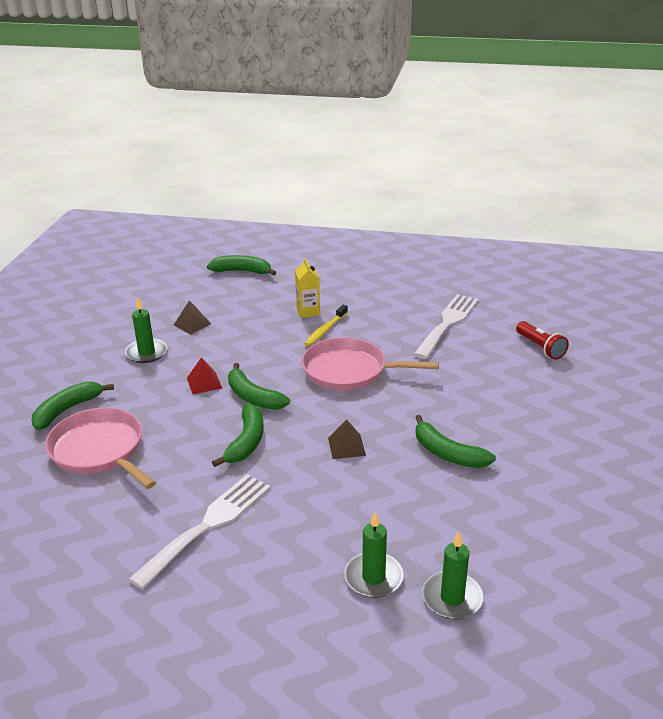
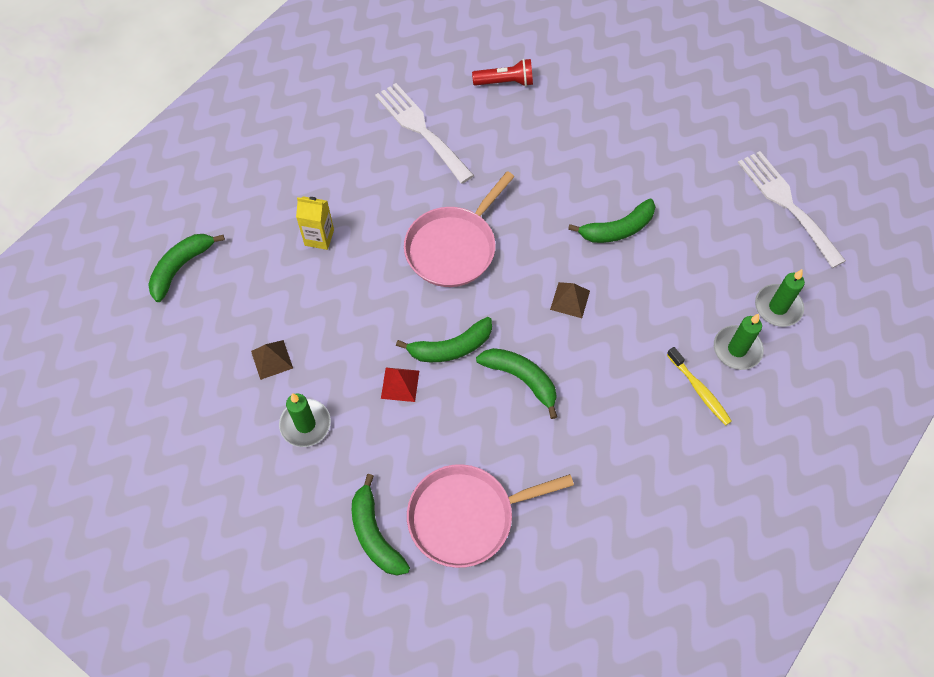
camera: 65 degrees left, 30 degrees up
white fork [129,474,271,589] -> white fork moved to [738,151,846,268]
yellow toothbrush [304,305,348,346] -> yellow toothbrush moved to [667,347,732,426]

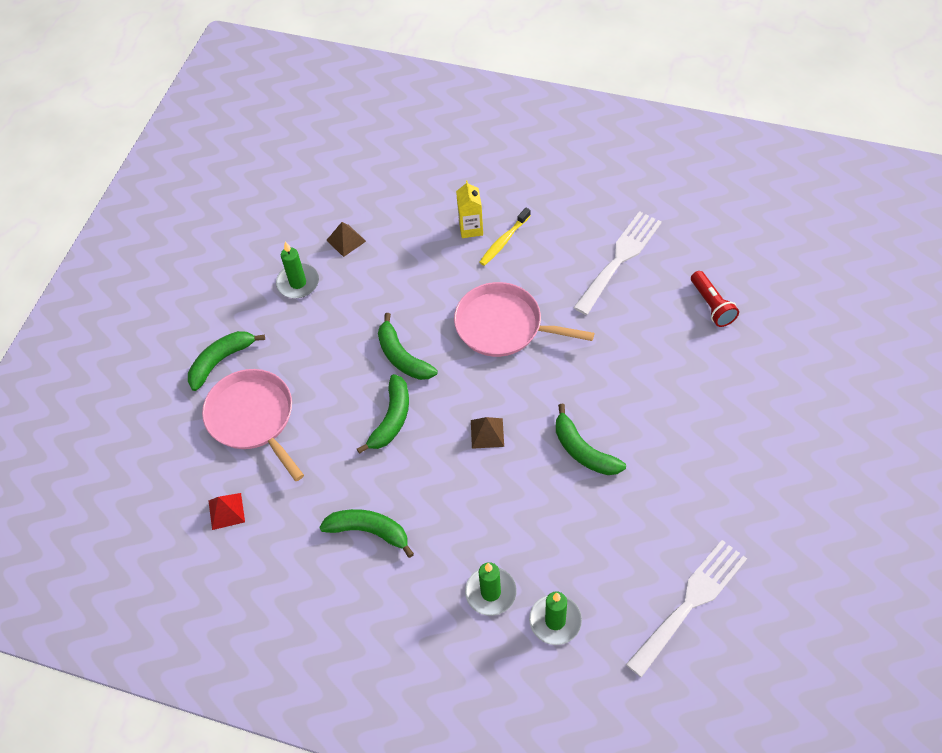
camera: 75 degrees right, 5 degrees down
green banana [148,234,225,302] -> green banana moved to [319,509,414,558]
red pyramid [381,367,419,402] -> red pyramid moved to [208,493,245,530]
yellow toothbrush [667,347,732,426] -> yellow toothbrush moved to [479,208,531,266]

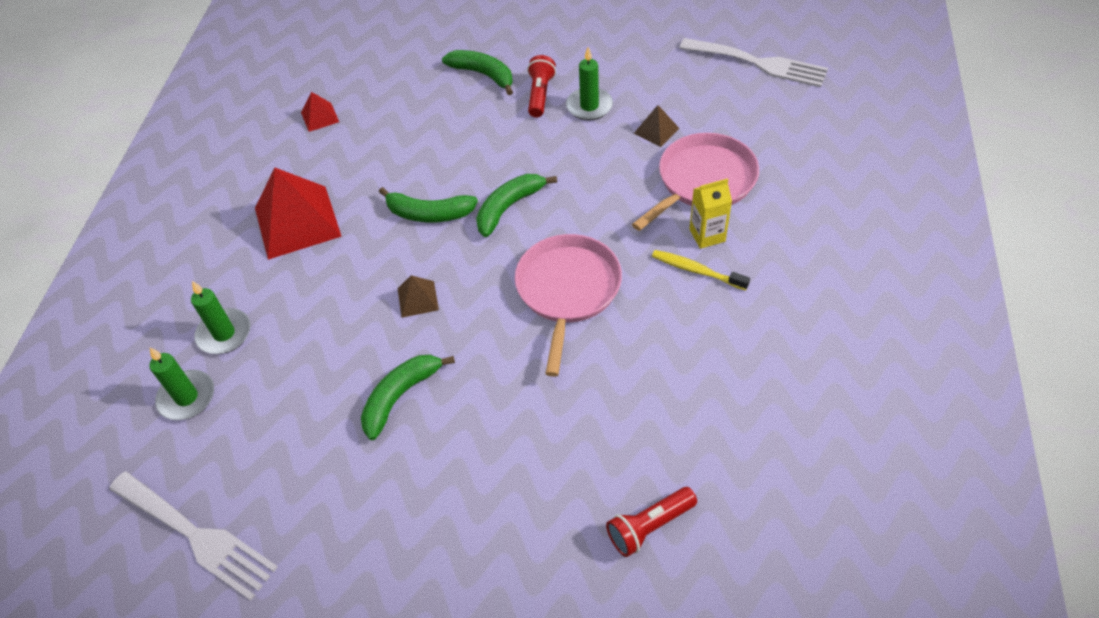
camera: 80 degrees right, 5 degrees down
pink pan [202,369,304,481] -> pink pan moved to [632,133,759,231]
green banana [319,509,414,558] -> red pyramid [255,168,342,260]
white fork [573,211,662,315] -> white fork moved to [680,38,828,87]
none -> red flashlight [527,55,556,118]

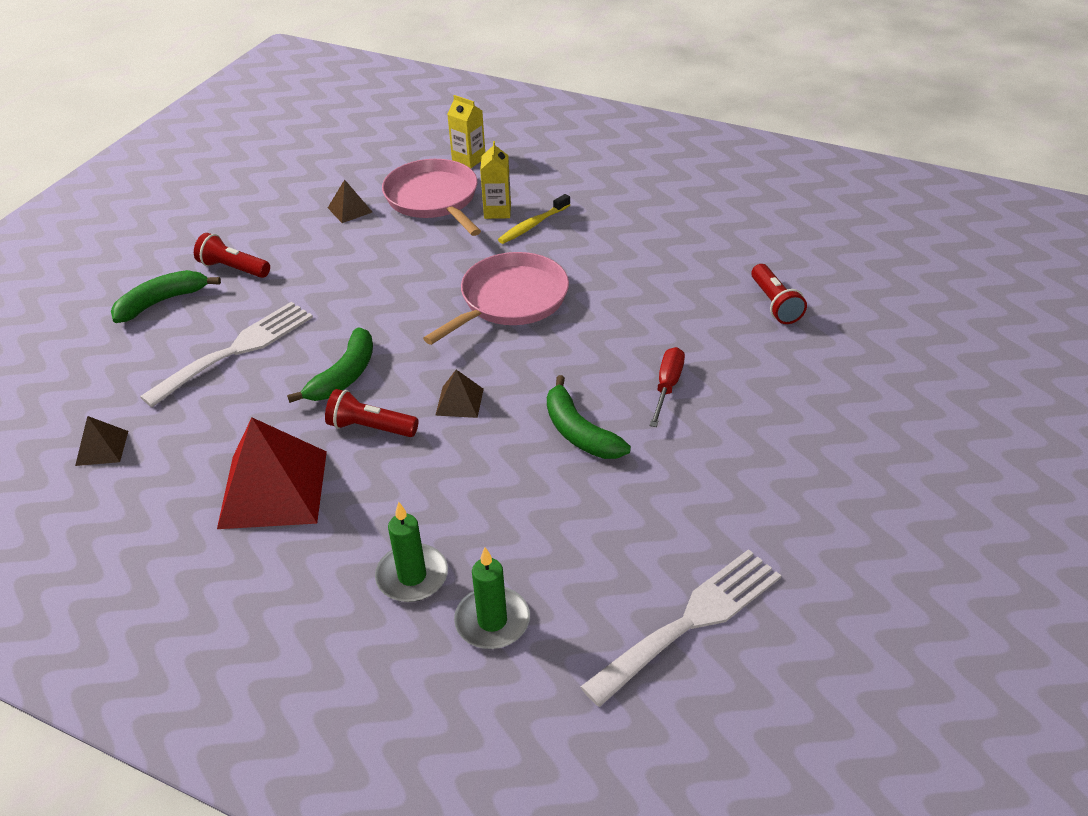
camera: 75 degrees left, 10 degrees down
red pyramid [301,92,339,132] -> brown pyramid [75,416,128,466]
green banana [476,174,557,237] -> none
pink pan [515,234,622,377] -> pink pan turned 105 degrees clockwise [423,252,569,345]
green candle [566,47,613,120] -> none
white fork [680,38,828,87] -> white fork moved to [140,302,313,407]
none -> red flashlight [325,389,418,437]
none -> yellow carton [447,95,485,168]
none -> red screwdriver [650,347,685,427]

